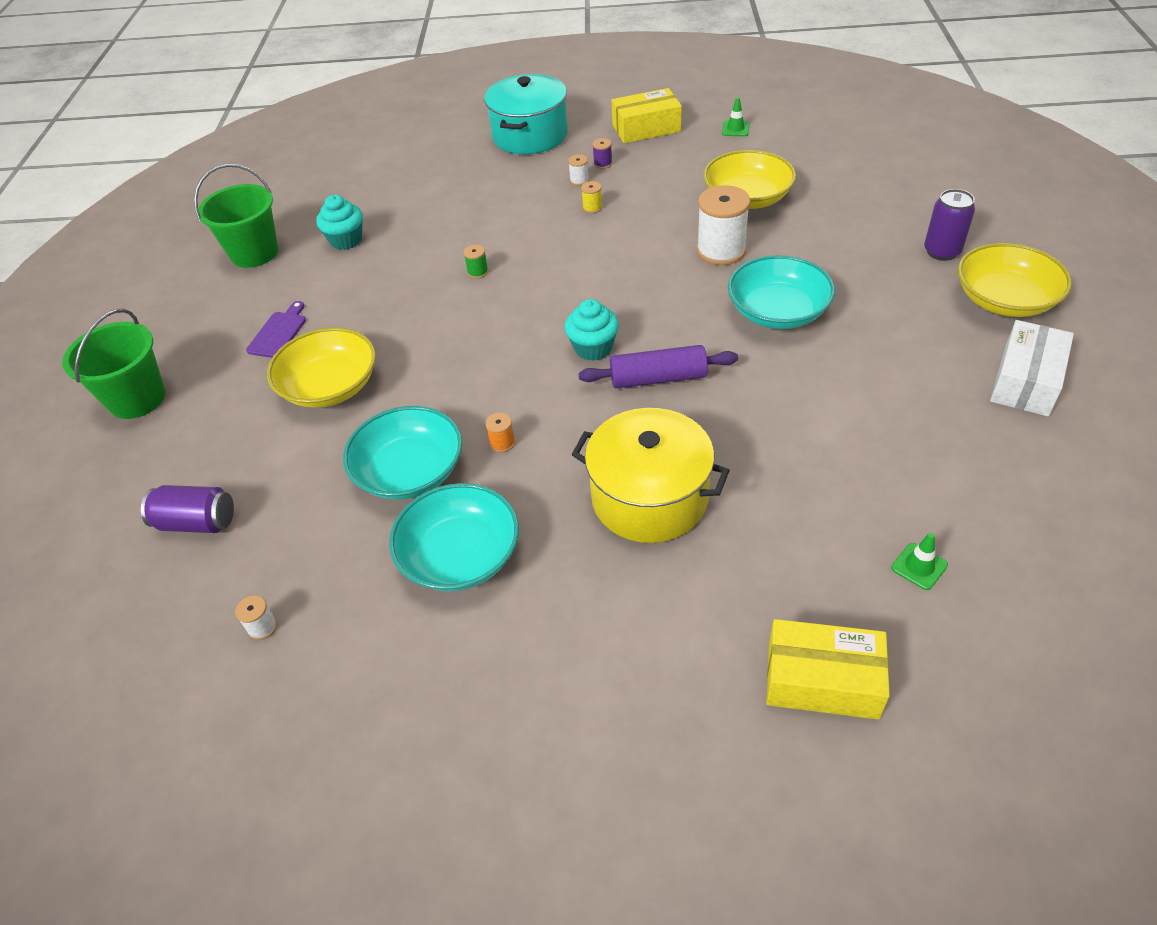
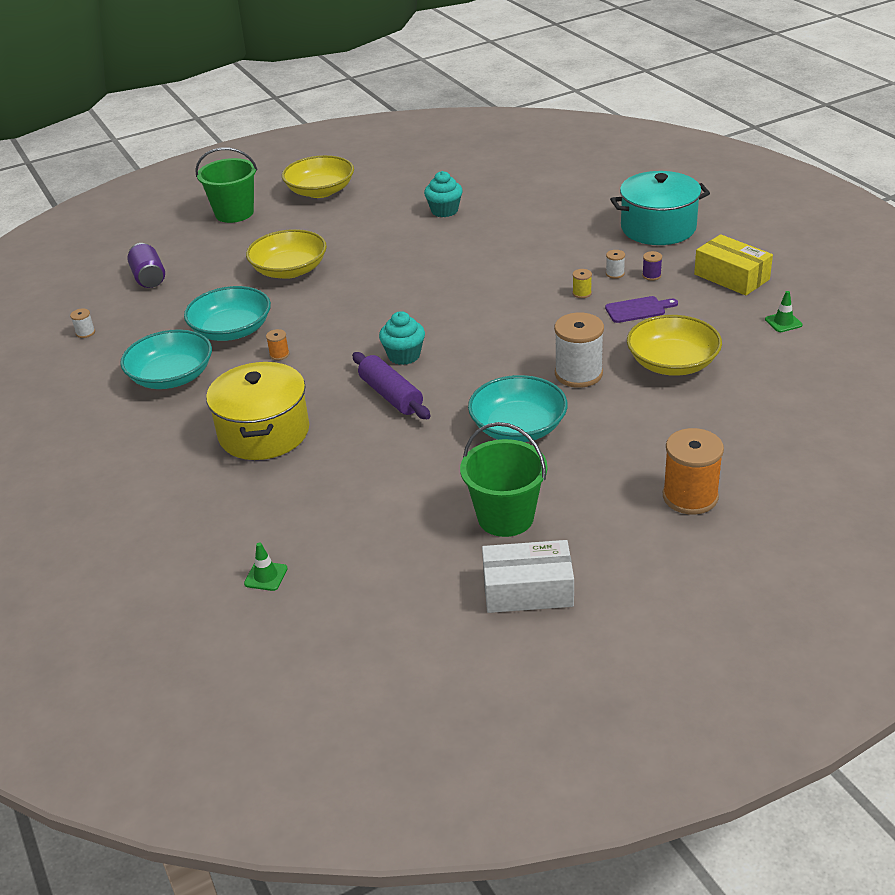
camera: 60 degrees right, 10 degrees down
green bucket [194,164,278,268] -> green bucket moved to [460,422,548,537]
purple cutting board [246,301,306,358] -> purple cutting board moved to [605,296,678,323]
green spool [463,245,488,279] -> none
yellow box [767,619,890,720] -> none
purple can [924,189,975,261] -> orange spool [663,428,724,515]
yellow bowl [958,243,1072,317] -> yellow bowl moved to [282,155,354,198]

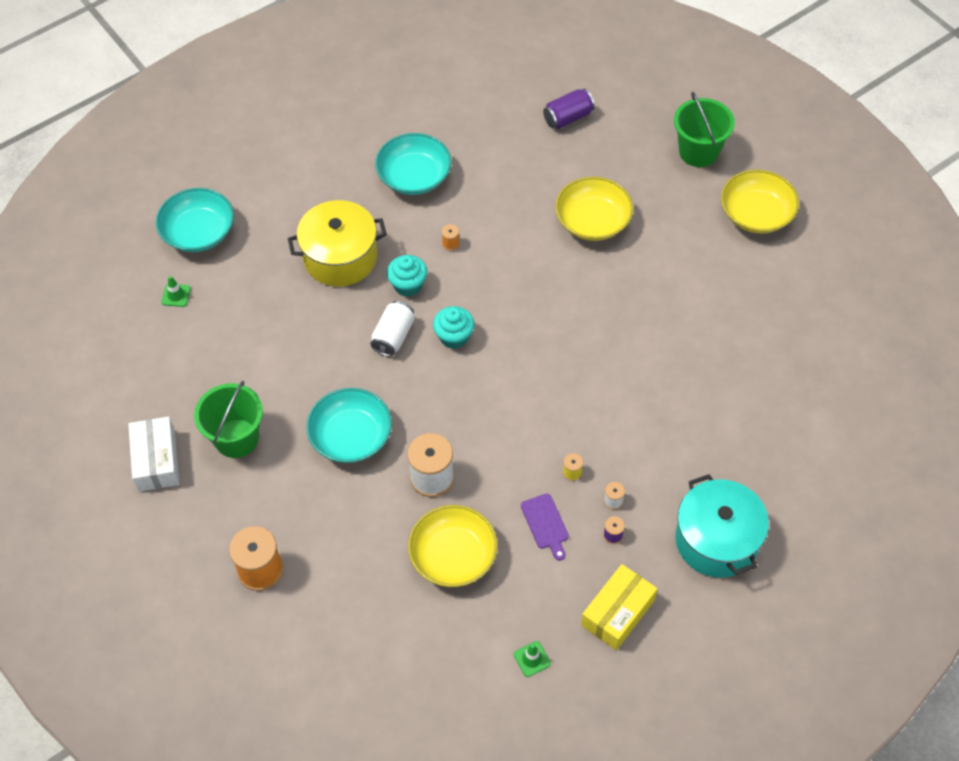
camera: 80 degrees right, 20 degrees up
white spool [70,308,95,338] -> none
turquoise bowl [184,286,271,341] -> turquoise bowl moved to [156,188,234,252]
purple rolling pin [352,352,430,419] -> white can [370,301,415,357]
turquoise cupcake [424,171,463,217] -> turquoise cupcake moved to [387,255,427,297]

